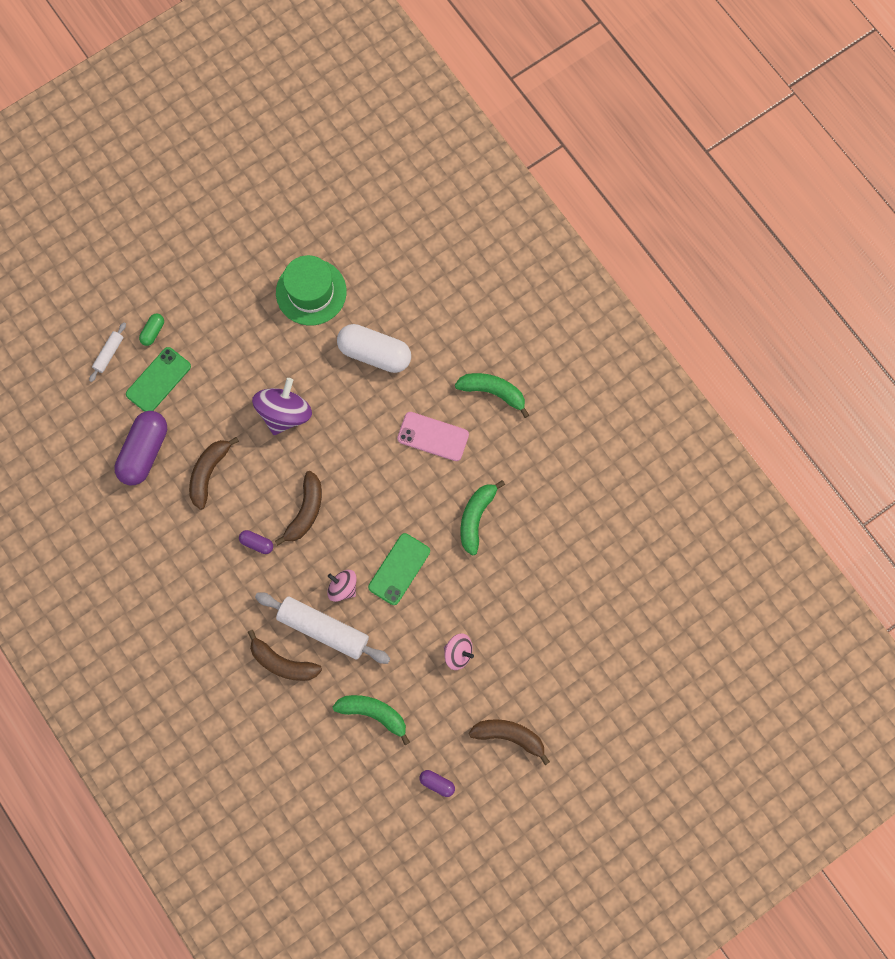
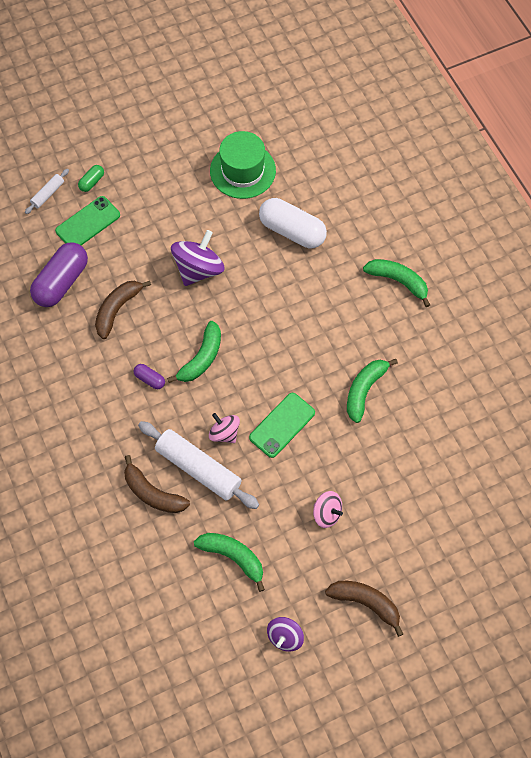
camera: 10 degrees right, 10 degrees down
brown banana [275,471,322,546] -> green banana [167,321,221,383]
pink phone [397,412,469,461] -> none
purple capsule [420,770,455,797] -> purple spinning top [267,617,304,652]

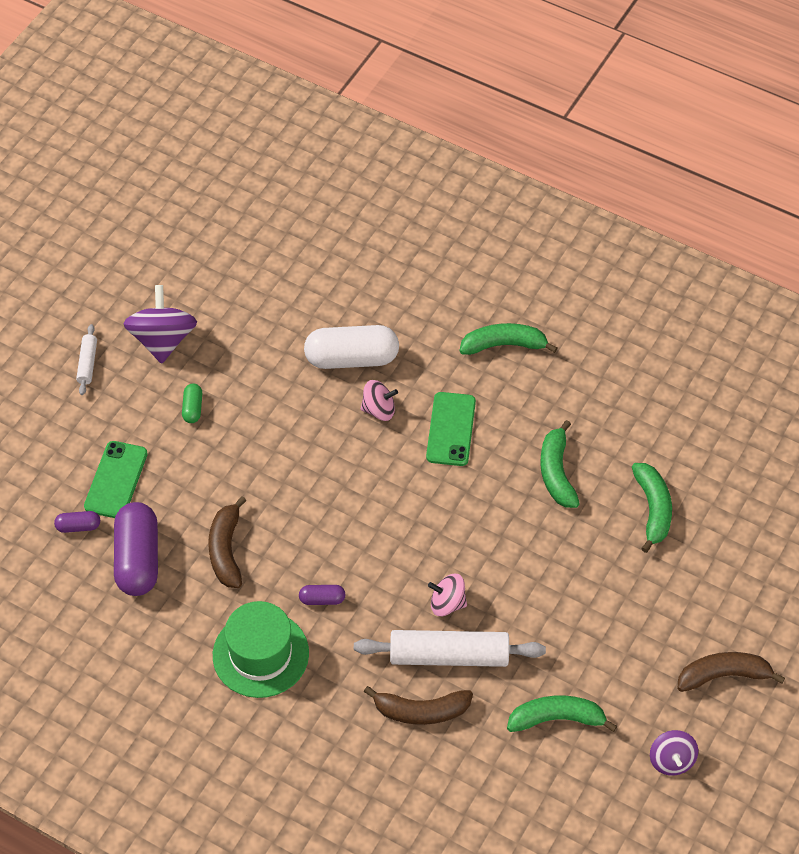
camera: 35 degrees left, 10 degrees down
white rolling pin [25,169,69,214] -> white rolling pin moved to [76,324,97,395]
green capsule [78,165,104,192] -> green capsule moved to [182,384,202,423]
green banana [167,321,221,383] -> green banana moved to [632,463,672,553]
purple spinning top [171,230,225,286] -> purple spinning top moved to [123,285,197,364]
green hat [210,131,276,199] -> green hat moved to [213,601,309,698]
green phone [249,393,315,458] -> green phone moved to [426,392,476,466]
pink spinning top [313,491,343,528] -> pink spinning top moved to [361,380,398,421]
none -> purple capsule [54,511,100,533]

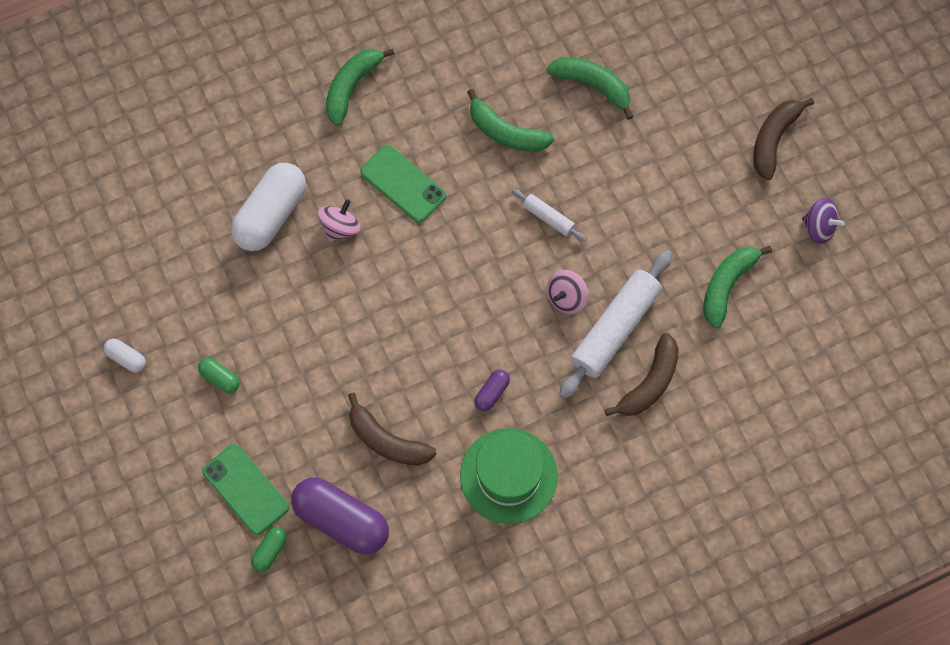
camera: 55 degrees left, 15 degrees up
purple capsule [54,511,100,533] -> green capsule [251,527,287,572]
white rolling pin [76,324,97,395] -> white rolling pin moved to [512,189,586,241]
purple spinning top [123,285,197,364] -> white capsule [103,339,146,373]

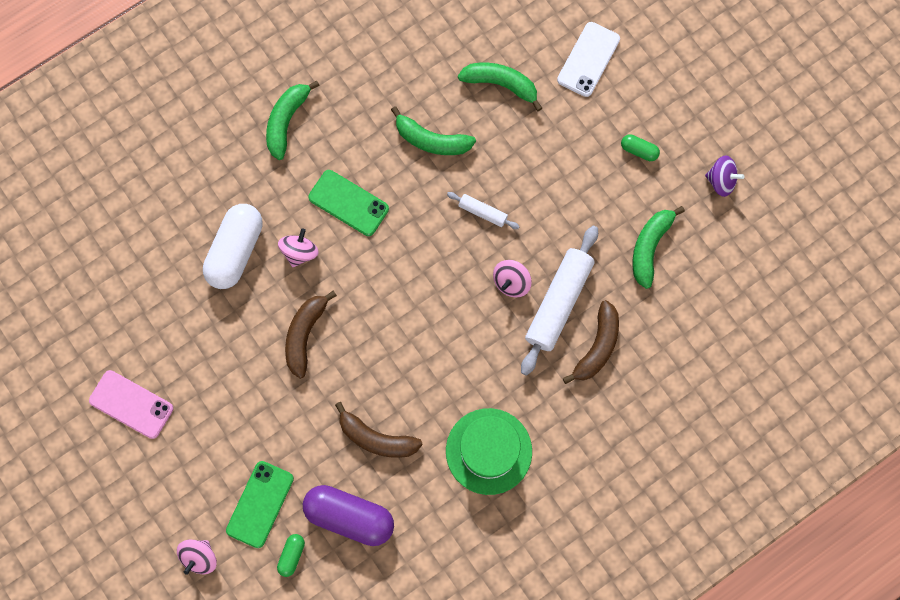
camera: 10 degrees left, 5 degrees up
white capsule [103,339,146,373] -> pink phone [89,370,173,439]
green capsule [198,358,240,393] -> green capsule moved to [621,134,660,161]
green phone [202,444,289,535] -> green phone turned 75 degrees clockwise [226,461,294,548]
purple capsule [474,370,510,411] -> none
brown banana [753,98,814,180] -> brown banana moved to [285,291,337,379]
none -> pink spinning top [177,540,217,575]
none -> white phone [557,22,620,97]

